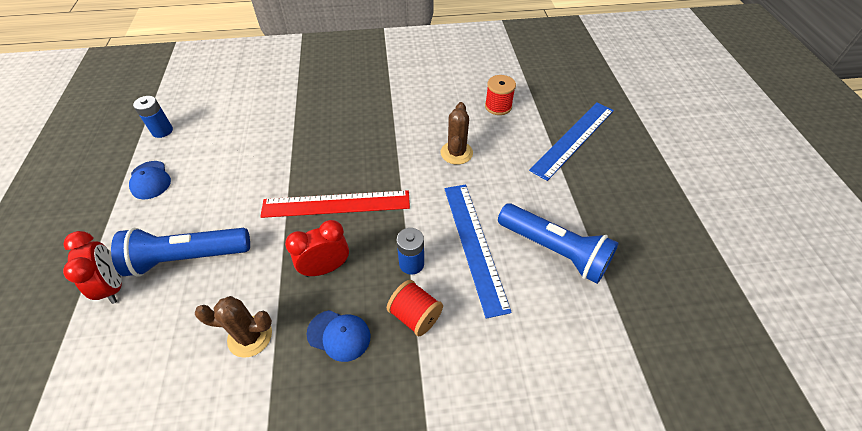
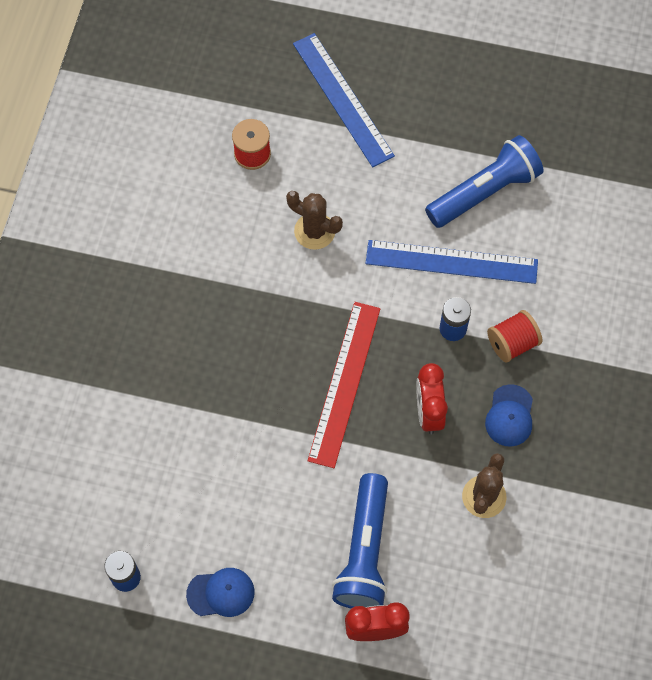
camera: 70 degrees left, 15 degrees up
blue cap [306,310,370,362] -> blue cap turned 150 degrees clockwise [485,384,533,447]

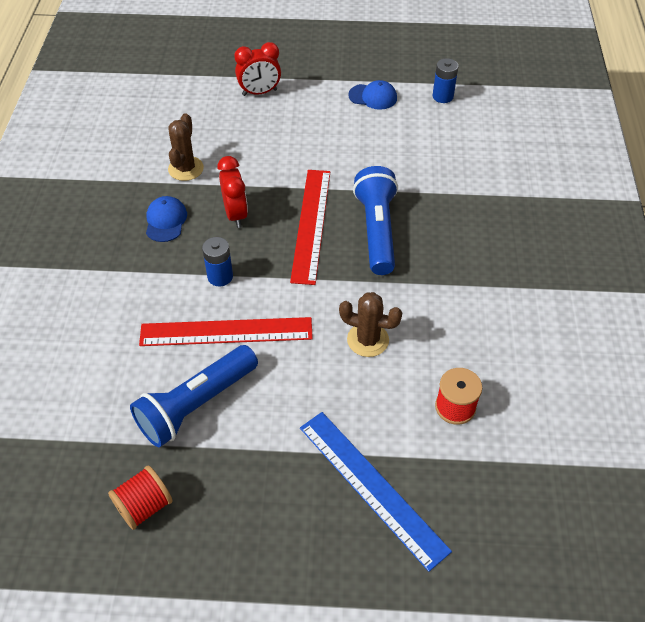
camera: 170 degrees right, 15 degrees down
blue cap [186,568,255,617] -> blue cap turned 150 degrees counterclockwise [348,80,397,110]
blue flashlight [332,473,388,608] -> blue flashlight moved to [353,166,398,275]
blue ruler [365,240,538,284] -> red ruler [139,317,313,346]
red spool [487,310,542,363] -> red spool moved to [108,465,173,530]

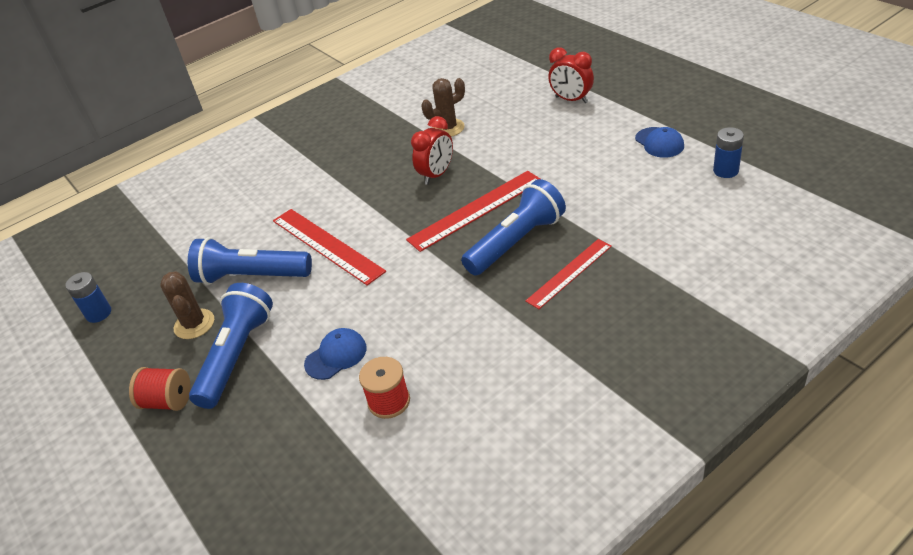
camera: 55 degrees right, 10 degrees down
red spool [108,465,173,530] -> red spool moved to [129,367,191,411]
blue cap [146,196,187,242] -> blue cap moved to [304,328,367,380]
blue battery [202,237,233,286] -> blue battery moved to [65,272,111,323]
blue ruler [300,412,452,572] -> none
brown cactus [339,292,402,357] -> brown cactus moved to [160,271,214,339]
none -> blue flashlight [189,283,273,409]
none -> red ruler [525,239,612,309]

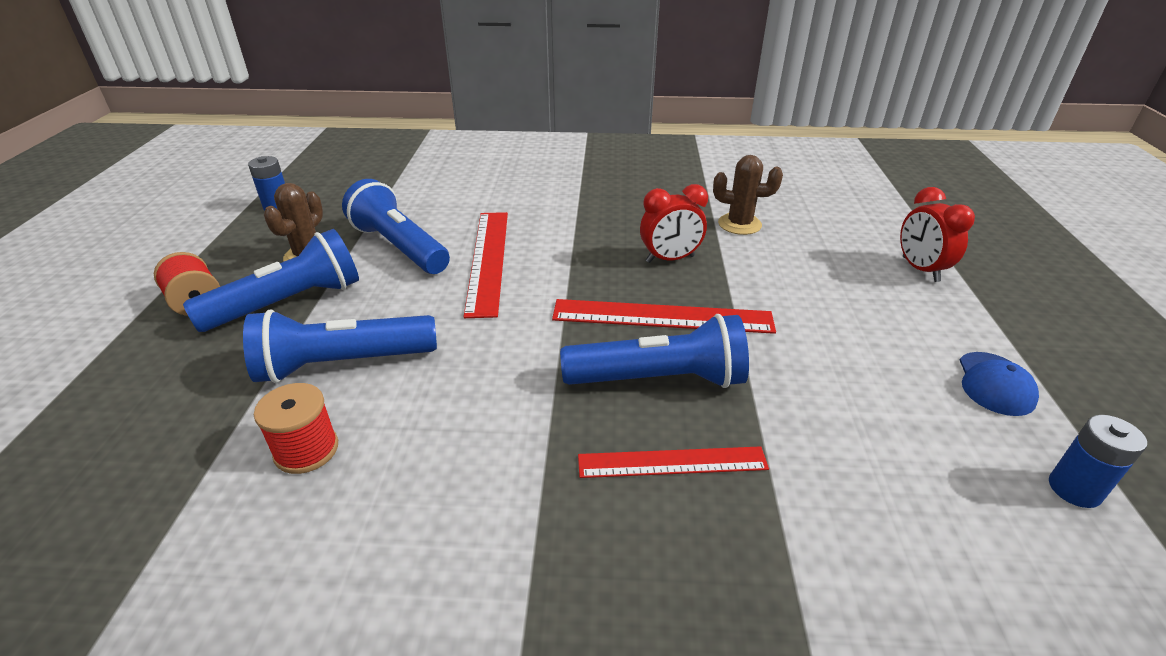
camera: 35 degrees right, 5 degrees down
blue cap [304,328,367,380] -> blue flashlight [243,309,437,383]

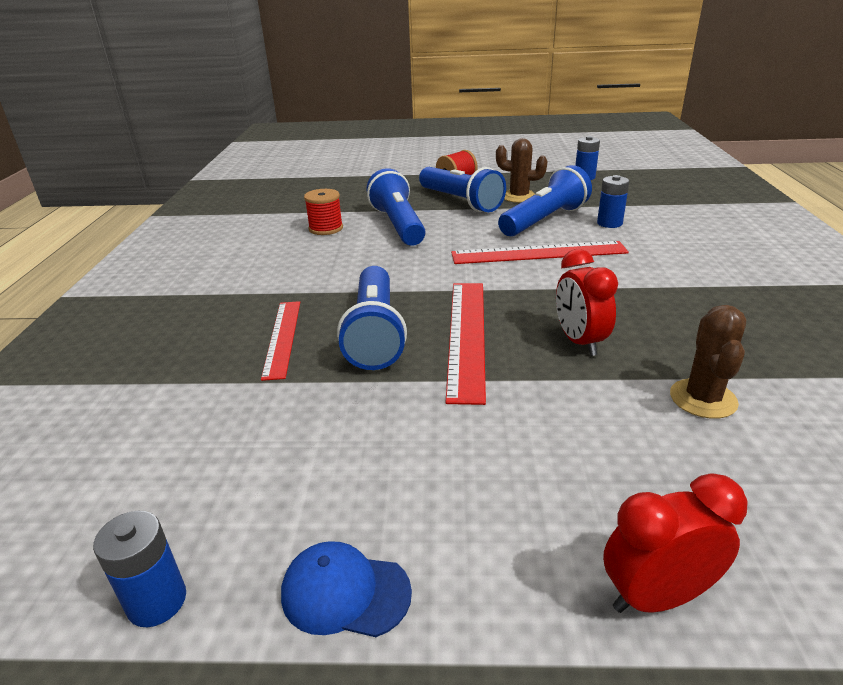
camera: 90 degrees right, 5 degrees down
none -> blue battery [597,175,629,228]

